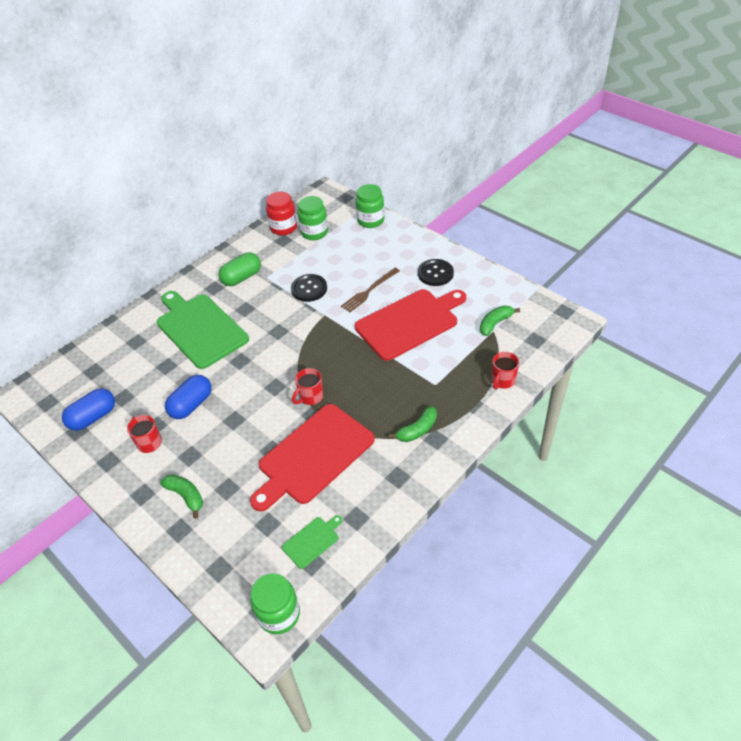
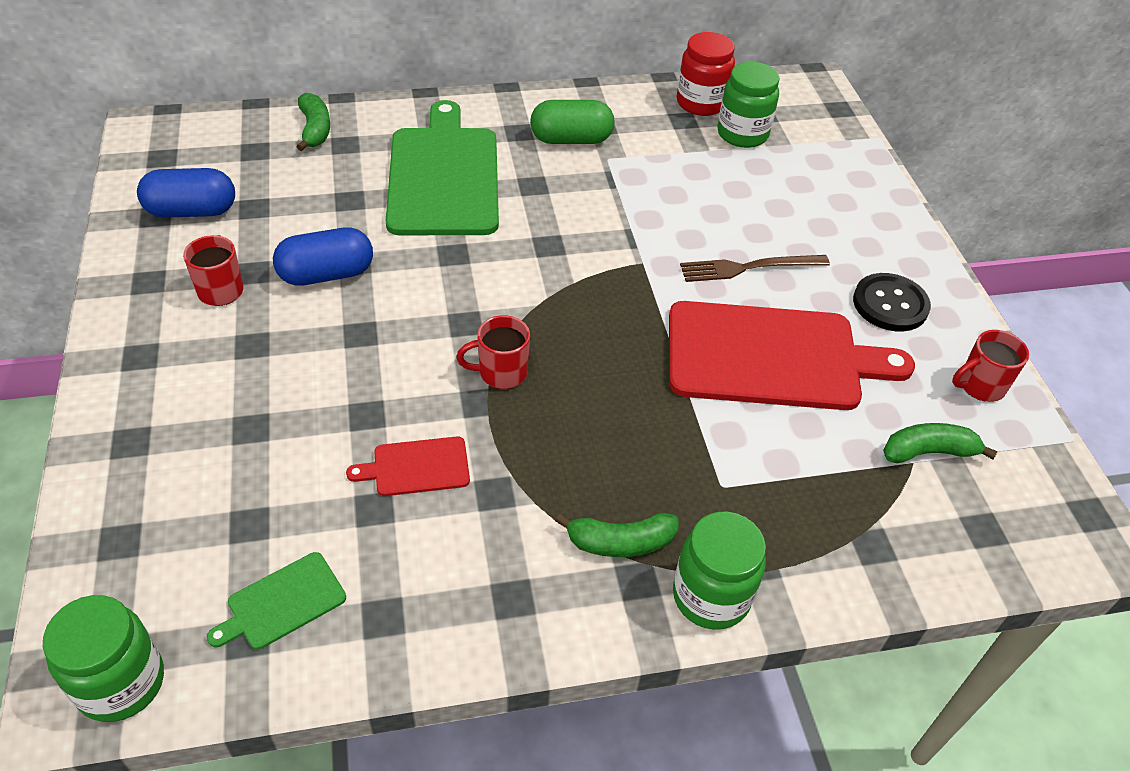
camera: 30 degrees right, 0 degrees up
green banana [160,475,203,518] -> green banana moved to [297,93,330,151]
red cutting board [250,404,375,511] -> red cutting board [346,436,470,496], size x0.44
green cutting board [282,515,342,569] -> green cutting board turned 150 degrees clockwise [207,552,346,650]
black button [291,274,327,302] -> none
green jar [356,184,385,228] -> green jar moved to [673,512,766,630]
red mug [491,352,519,389] -> red mug moved to [952,330,1029,402]

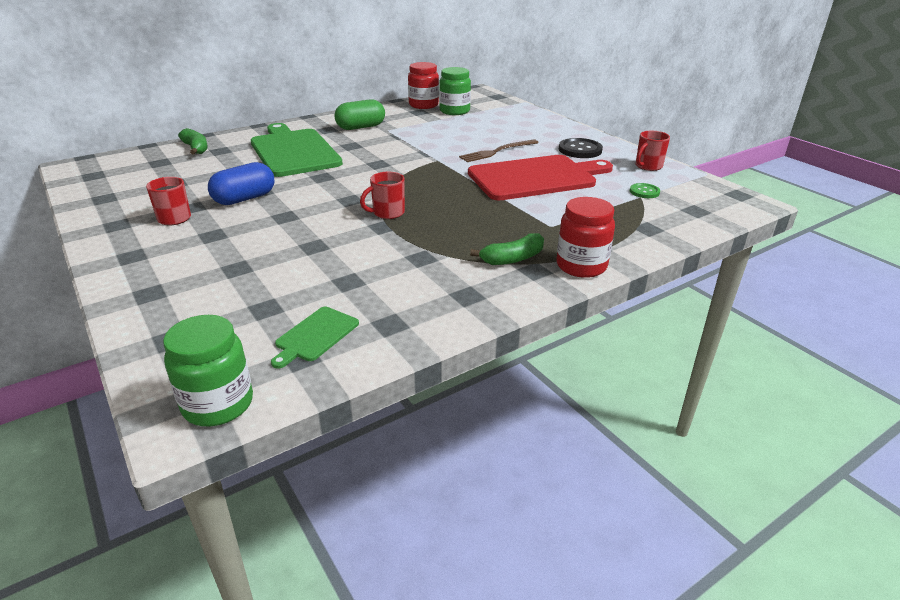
camera: 20 degrees left, 15 degrees down
blue capsule [137,168,235,218] -> none
red cutting board [346,436,470,496] -> none
green jar [673,512,766,630] -> red jar [556,197,615,278]
green banana [883,423,998,463] -> green button [630,183,660,198]

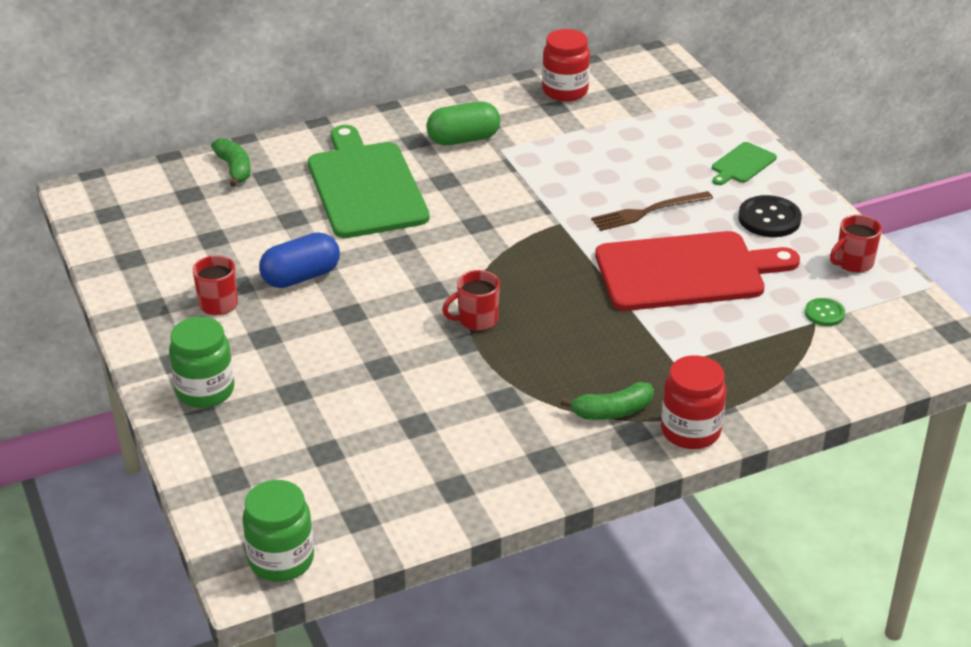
camera: 10 degrees right, 5 degrees up
green cutting board [271,307,359,368] -> green cutting board moved to [712,142,777,185]
green jar [439,67,471,115] -> green jar moved to [169,317,234,408]

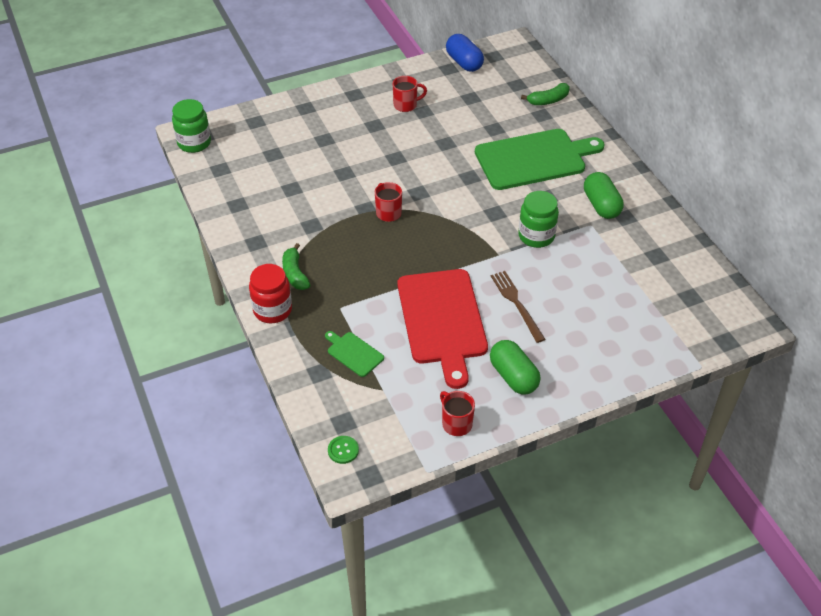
camera: 90 degrees right, 10 degrees up
green jar [169,317,234,408] -> green jar moved to [518,191,559,248]
blue capsule [259,232,340,288] -> blue capsule moved to [446,34,484,72]
red jar [542,29,590,102] -> none
green cutting board [712,142,777,185] -> green cutting board moved to [325,331,384,377]
black button [738,195,802,237] -> green capsule [490,340,541,394]
green button [805,298,845,326] -> green button moved to [328,436,359,464]

